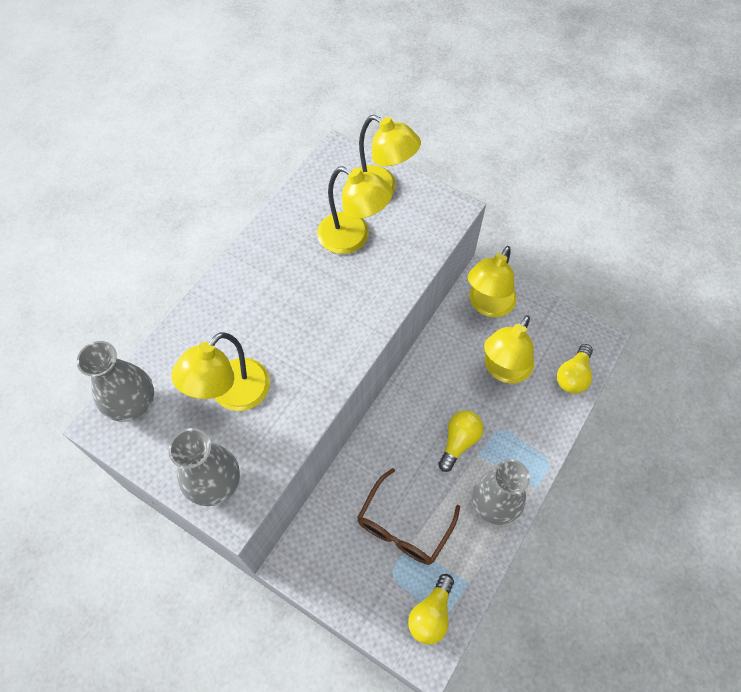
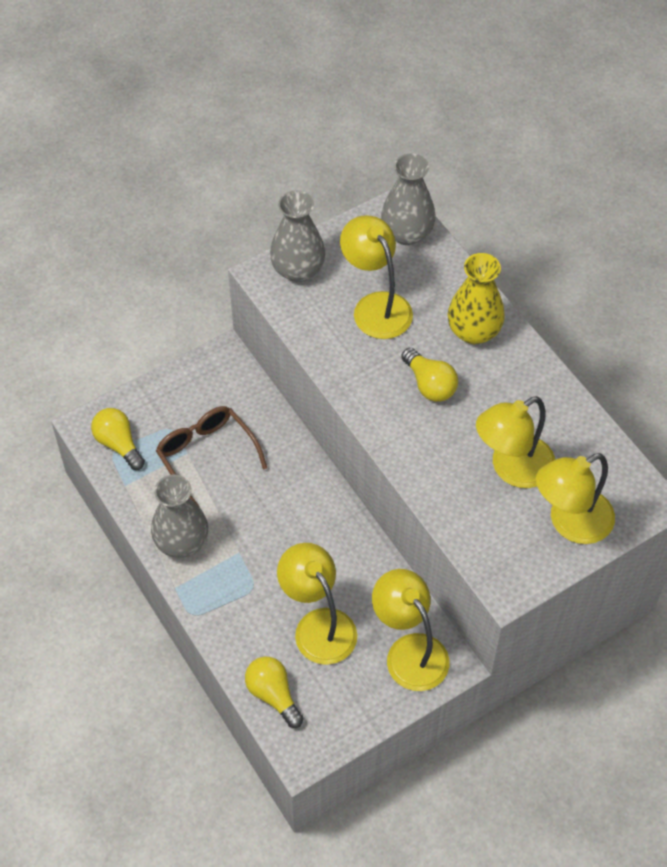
camera: 115 degrees right, 5 degrees down
yellow light bulb [438,410,484,472] -> yellow light bulb moved to [401,348,458,402]
none -> yellow vase [448,253,505,344]

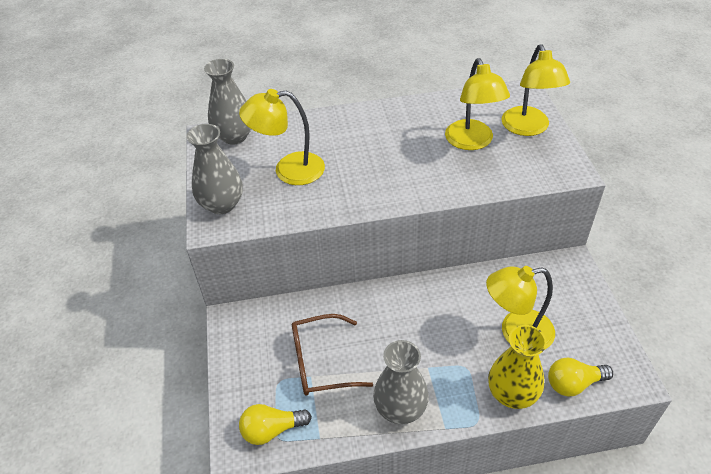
camera: 65 degrees left, 10 degrees down
yellow lamp [372,569,450,691] -> none
yellow light bulb [401,348,458,402] -> none
yellow vase [448,253,505,344] -> yellow vase moved to [488,325,547,409]

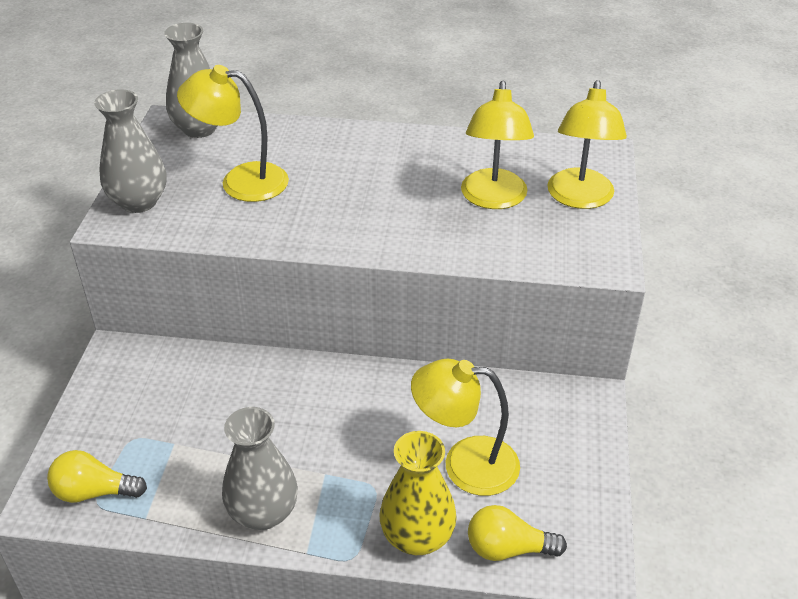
camera: 15 degrees right, 5 degrees down
brown glasses [292,314,373,395] -> none

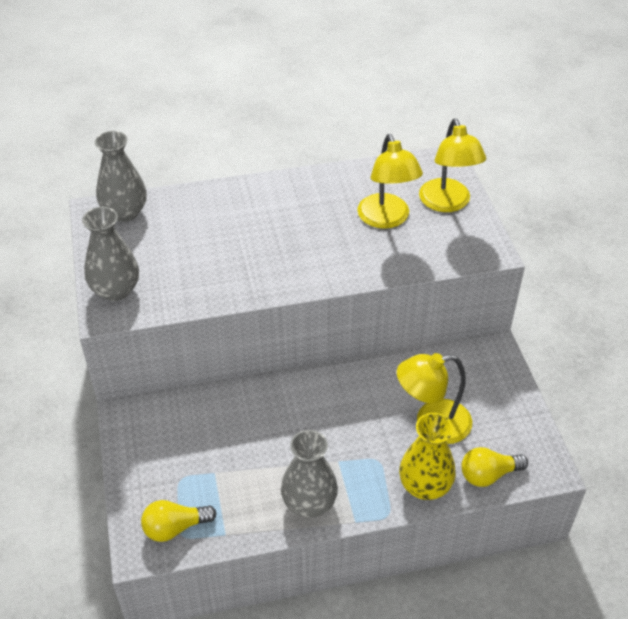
camera: 20 degrees left, 5 degrees up
yellow lamp [177,65,289,202] -> none

